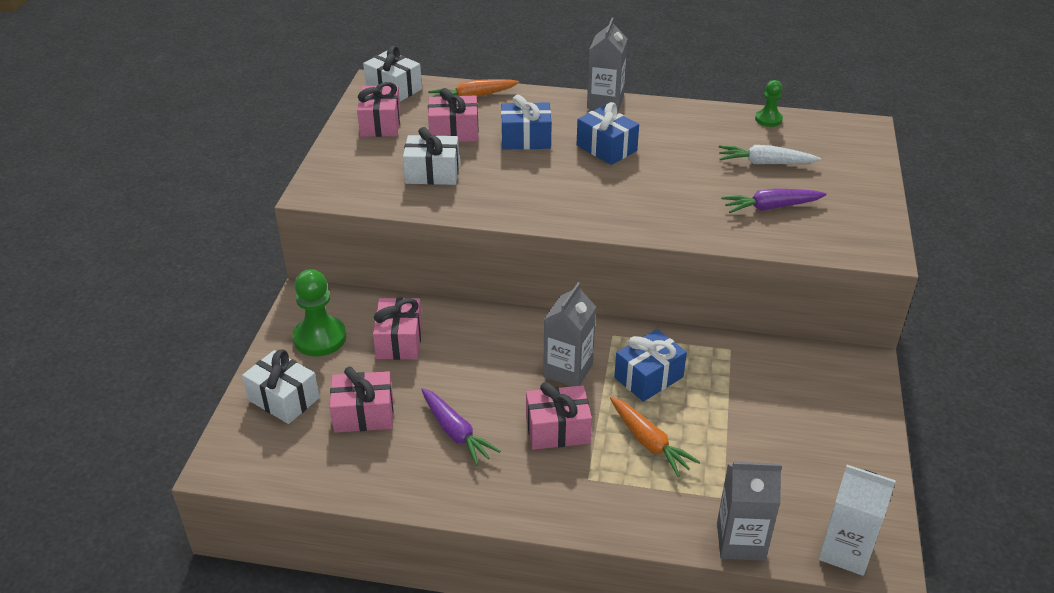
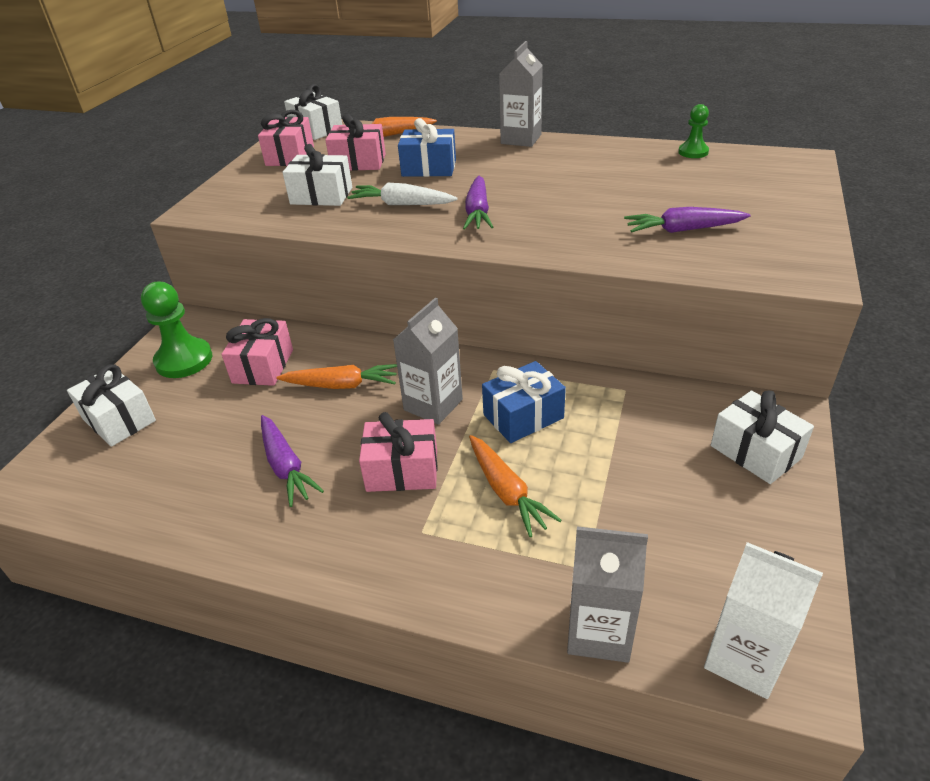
camera: 10 degrees right, 0 degrees up
pink gift [330,366,393,433] -> none
blue gift [577,102,639,165] -> none
white carrot [719,145,821,164] -> white carrot moved to [347,183,458,205]
none -> orange carrot [276,364,397,389]
none -> purple carrot [463,176,493,230]
none -> white gift [711,390,814,484]

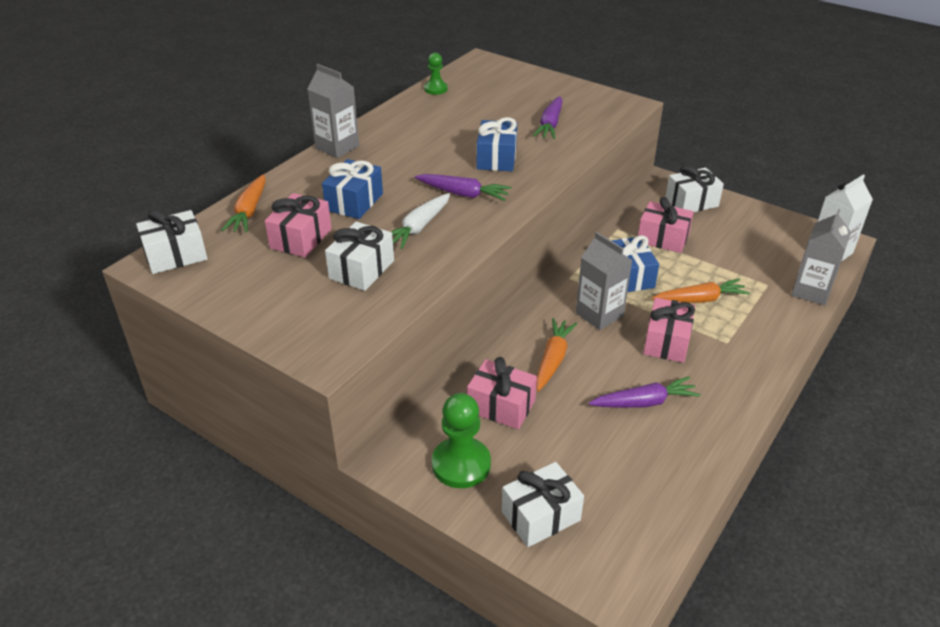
camera: 75 degrees left, 0 degrees up
pink gift [258,110,314,166] -> pink gift moved to [638,197,694,253]
none -> blue gift [477,117,517,171]

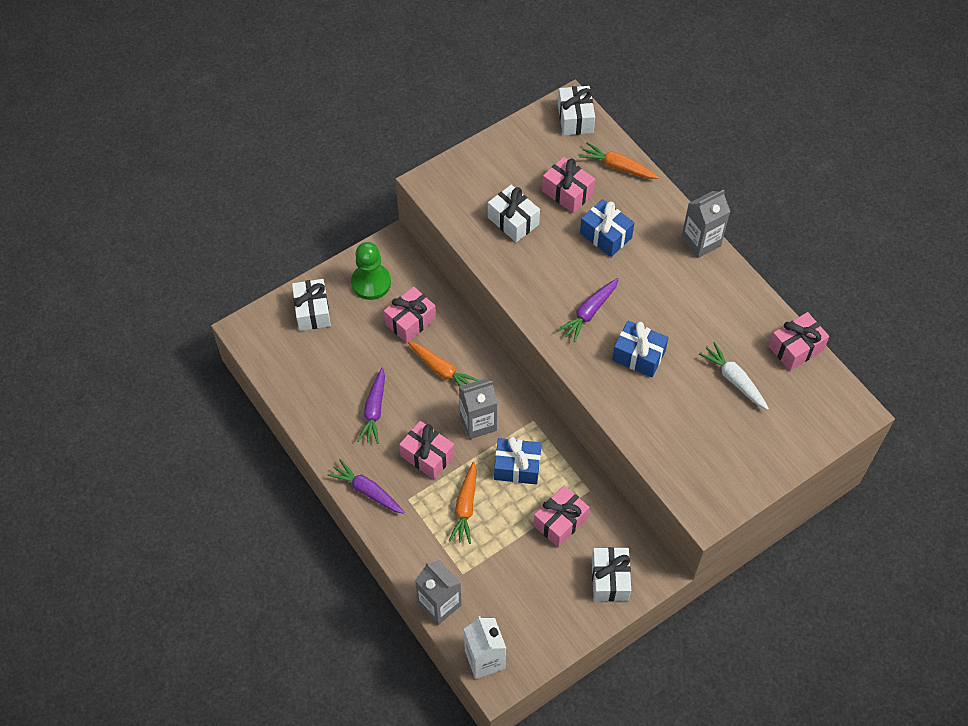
camera: 110 degrees right, 20 degrees up
white carrot [391,193,450,249] -> white carrot moved to [699,342,769,410]
green pawn [424,53,448,95] -> pink gift [769,312,829,371]
purple carrot [533,96,563,139] -> purple carrot moved to [327,459,404,514]

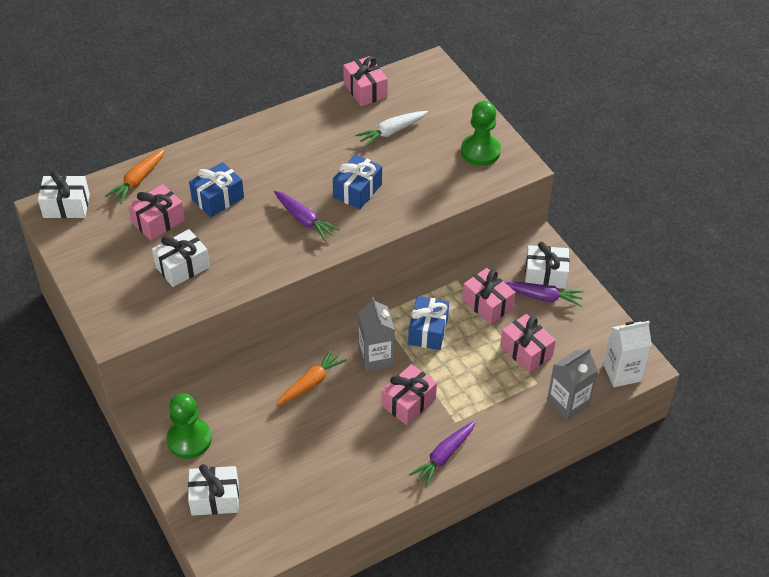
camera: 85 degrees left, 10 degrees down
purple carrot [357,368,385,444] -> purple carrot moved to [505,281,584,307]
pink gift [384,286,436,343] -> pink gift moved to [500,314,556,372]
orange carrot [449,462,477,544] -> none
grey carton [681,190,730,258] -> none
none -> green pawn [461,101,501,166]

